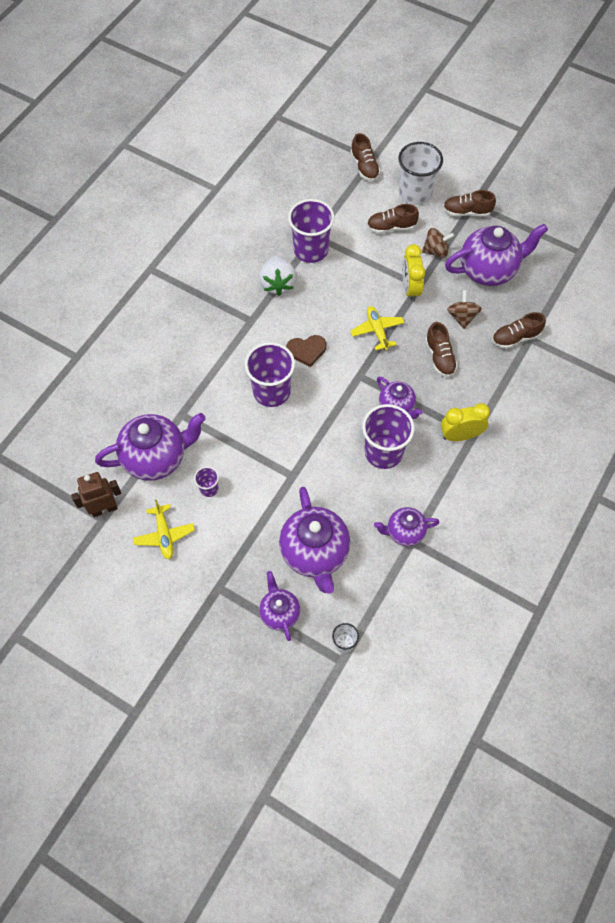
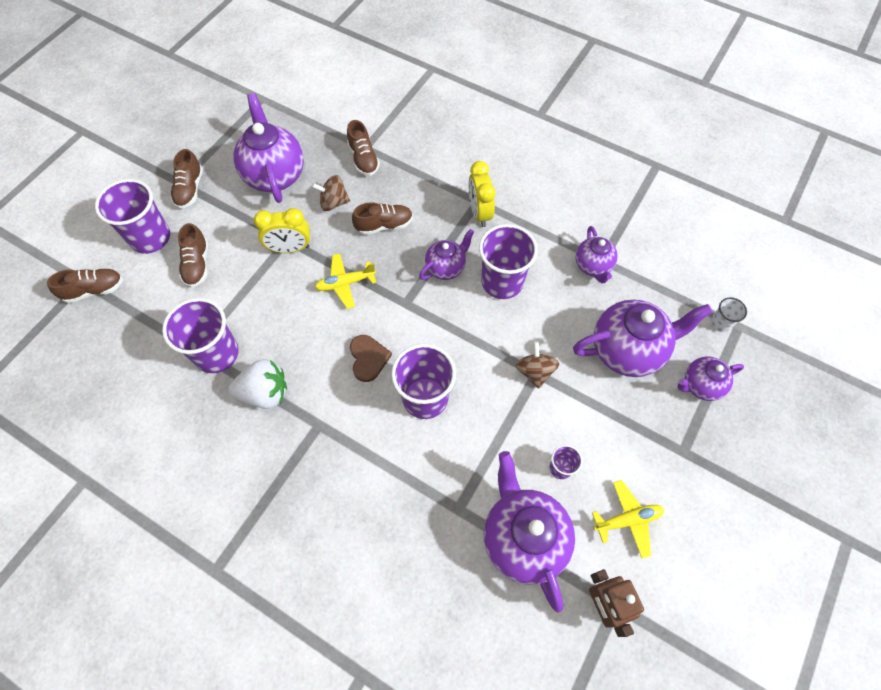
camera: 90 degrees left, 0 degrees up
white cup [398,142,443,205] -> purple cup [95,179,170,254]
brown spinning top [422,228,454,258] -> brown spinning top moved to [516,341,559,389]

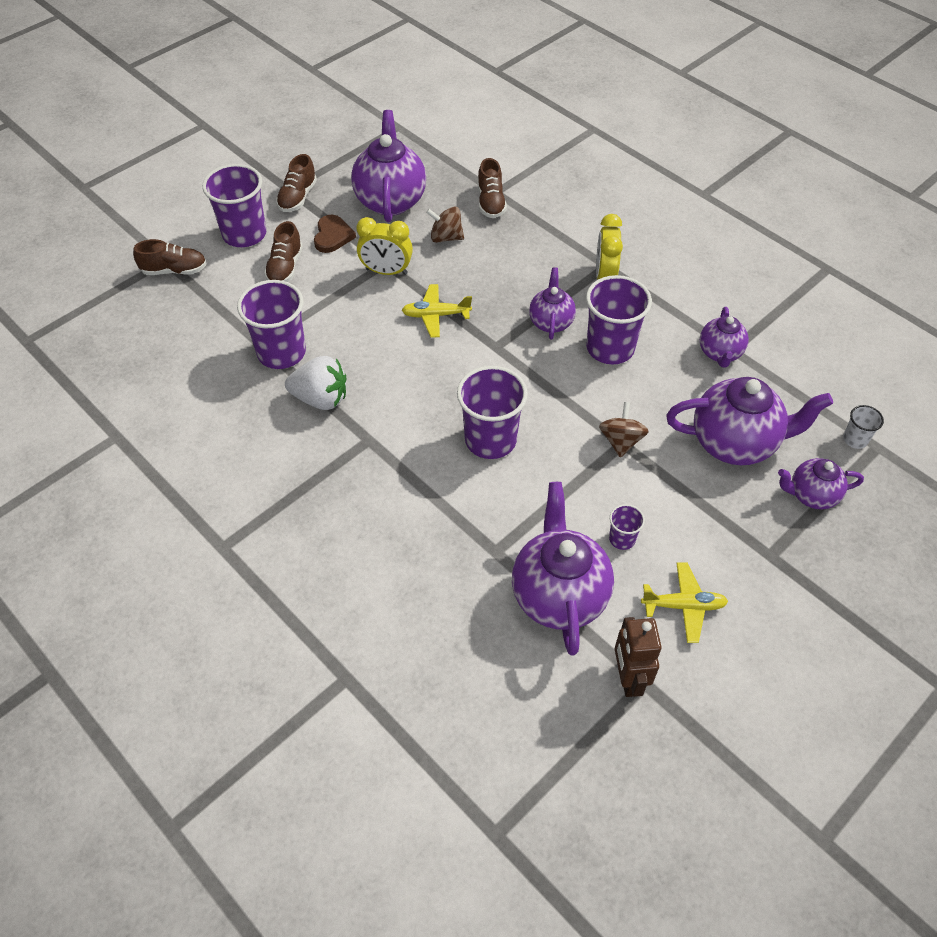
camera: 15 degrees right, 10 degrees down
brown heart [350,335,392,382] -> brown heart moved to [314,215,356,253]
brown shoe [352,202,413,235] -> none
purple teapot [419,229,474,280] -> purple teapot turned 60 degrees counterclockwise [529,267,576,339]

